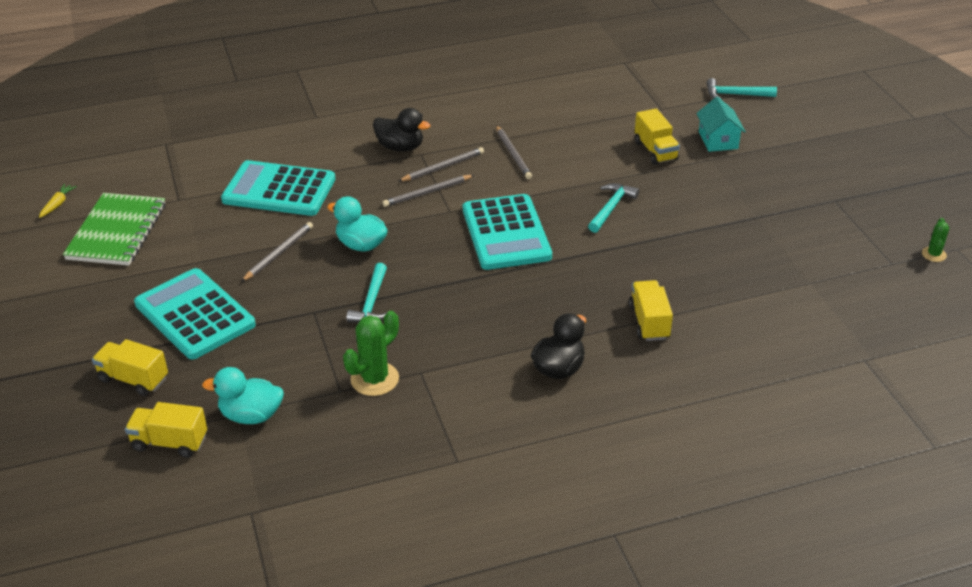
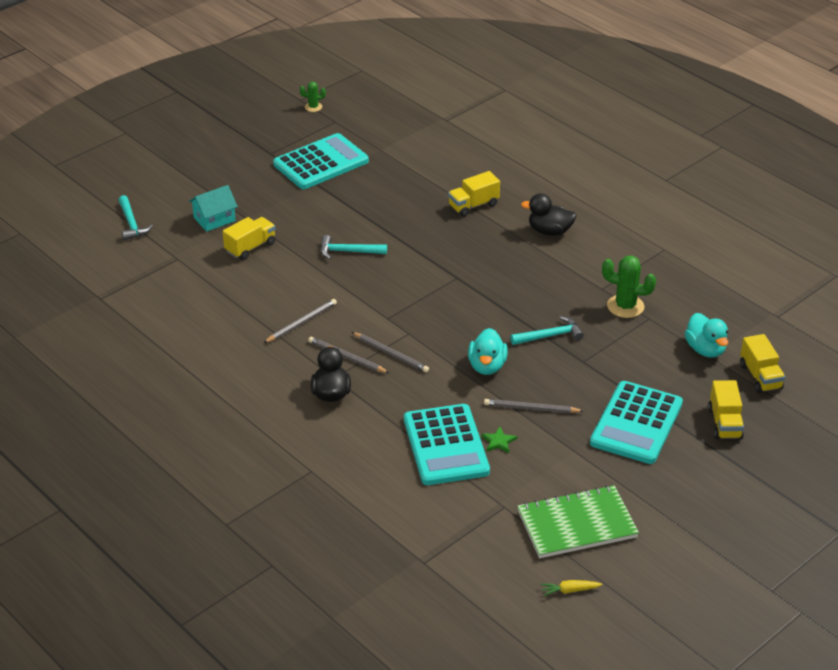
camera: 115 degrees left, 0 degrees up
turquoise calculator [463,194,552,270] -> turquoise calculator moved to [273,133,369,189]
none -> green star [481,427,517,453]

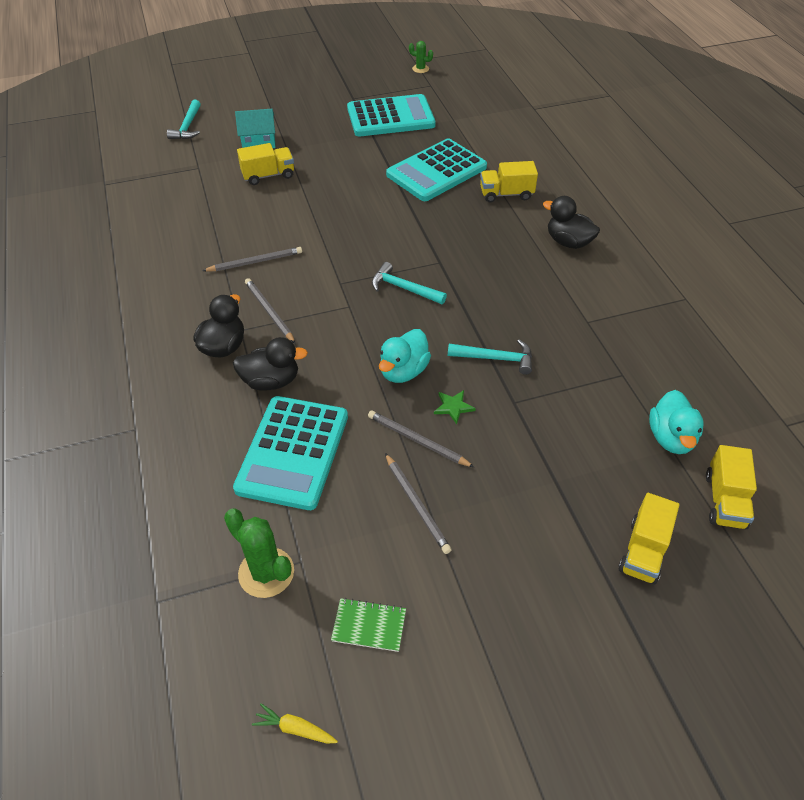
camera: 25 degrees right, 10 degrees up
turquoise hammer [321,235,387,259] -> turquoise hammer moved to [372,262,447,304]
grey pencil [352,332,429,373] -> grey pencil moved to [385,453,452,554]
green star [481,427,517,453] -> green star moved to [434,390,476,424]
green notebook [517,485,639,558] -> green notebook [331,598,406,652], size x0.48
turquoise calculator [590,381,683,464] -> turquoise calculator moved to [386,138,487,201]
green cactus [602,256,656,318] -> green cactus moved to [224,509,294,598]
none -> black duck [233,337,308,391]

